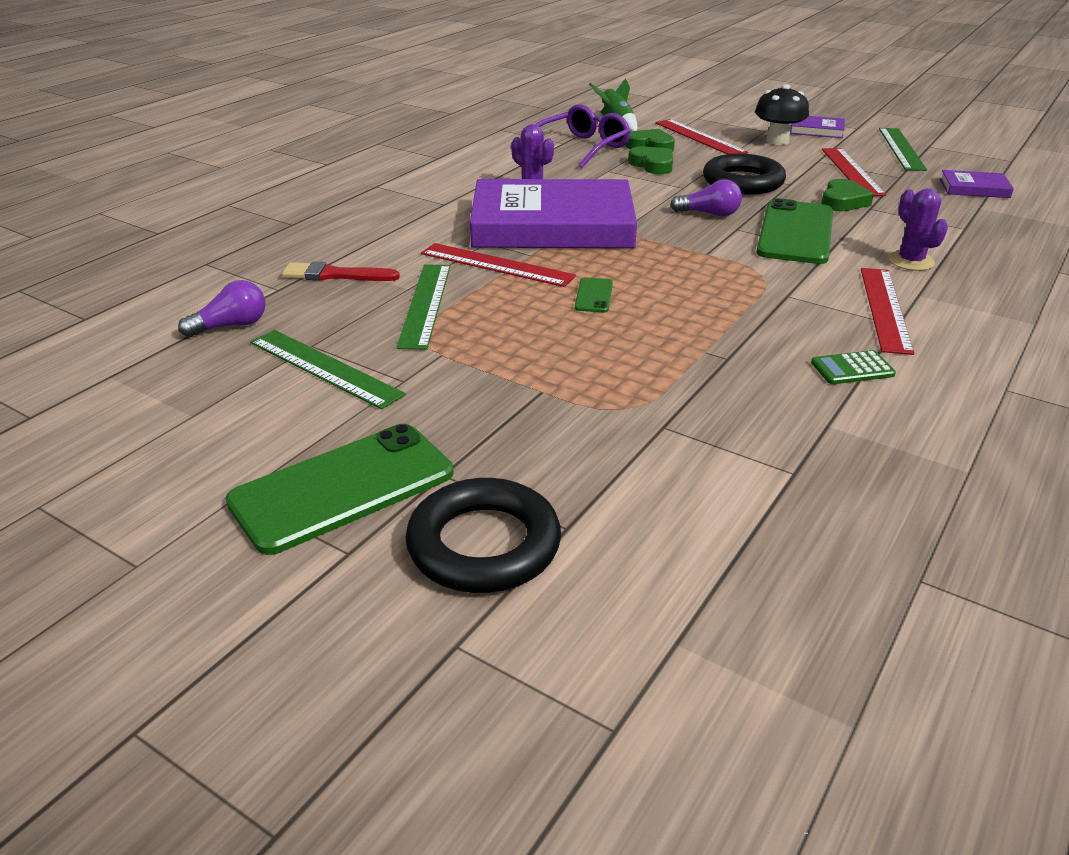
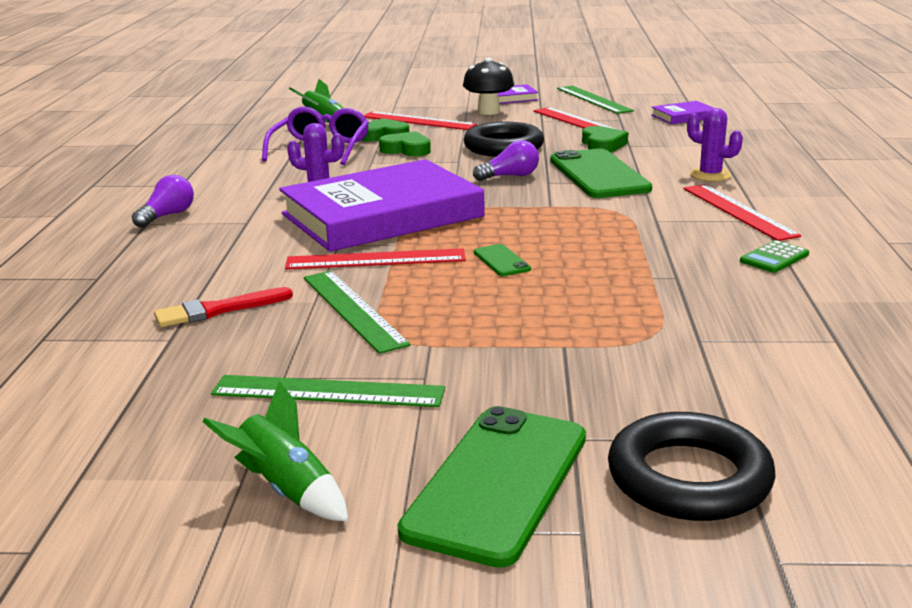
camera: 30 degrees left, 10 degrees down
purple light bulb [178,280,266,337] -> purple light bulb moved to [132,175,194,228]
none -> green rocket [202,381,348,521]

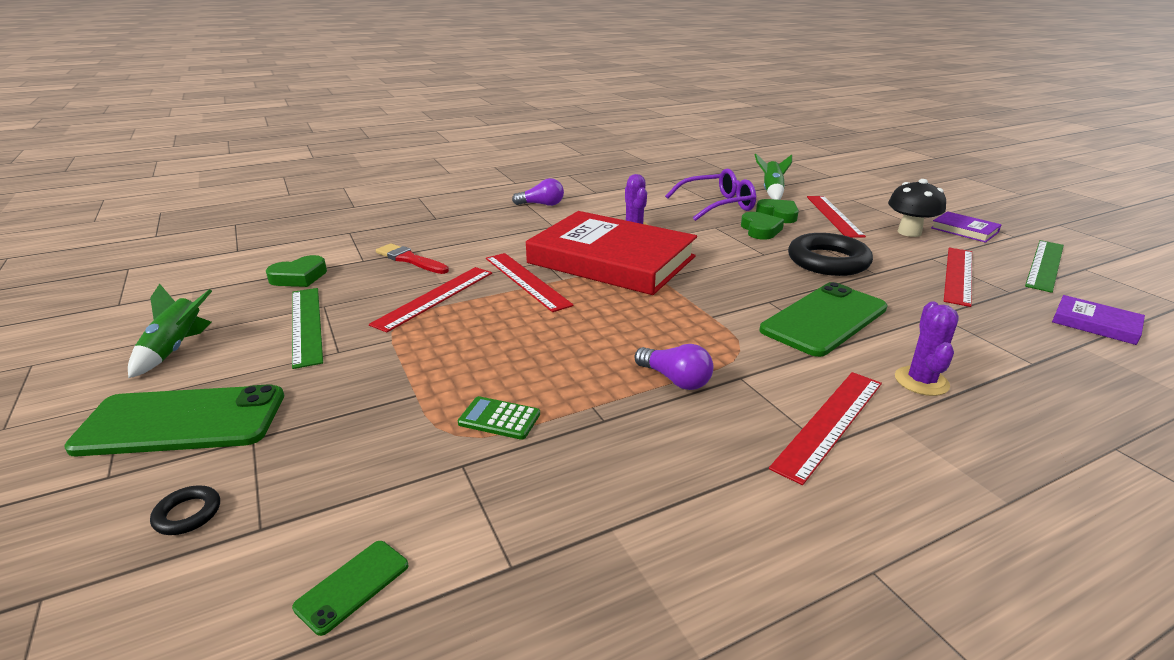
camera: 60 degrees right, 5 degrees up
purple book [279,159,485,252] -> red book [526,211,697,295]
green ruler [304,271,411,354] -> red ruler [369,267,492,333]
purple light bulb [473,140,539,181] -> purple light bulb moved to [635,344,713,390]
green phone [474,244,531,276] -> green phone moved to [292,541,409,636]
green heart [582,126,628,152] -> green heart moved to [266,255,327,287]
black ring [608,412,776,521] -> black ring [150,485,220,535], size x0.42
green calculator [740,240,809,273] -> green calculator moved to [458,396,540,440]

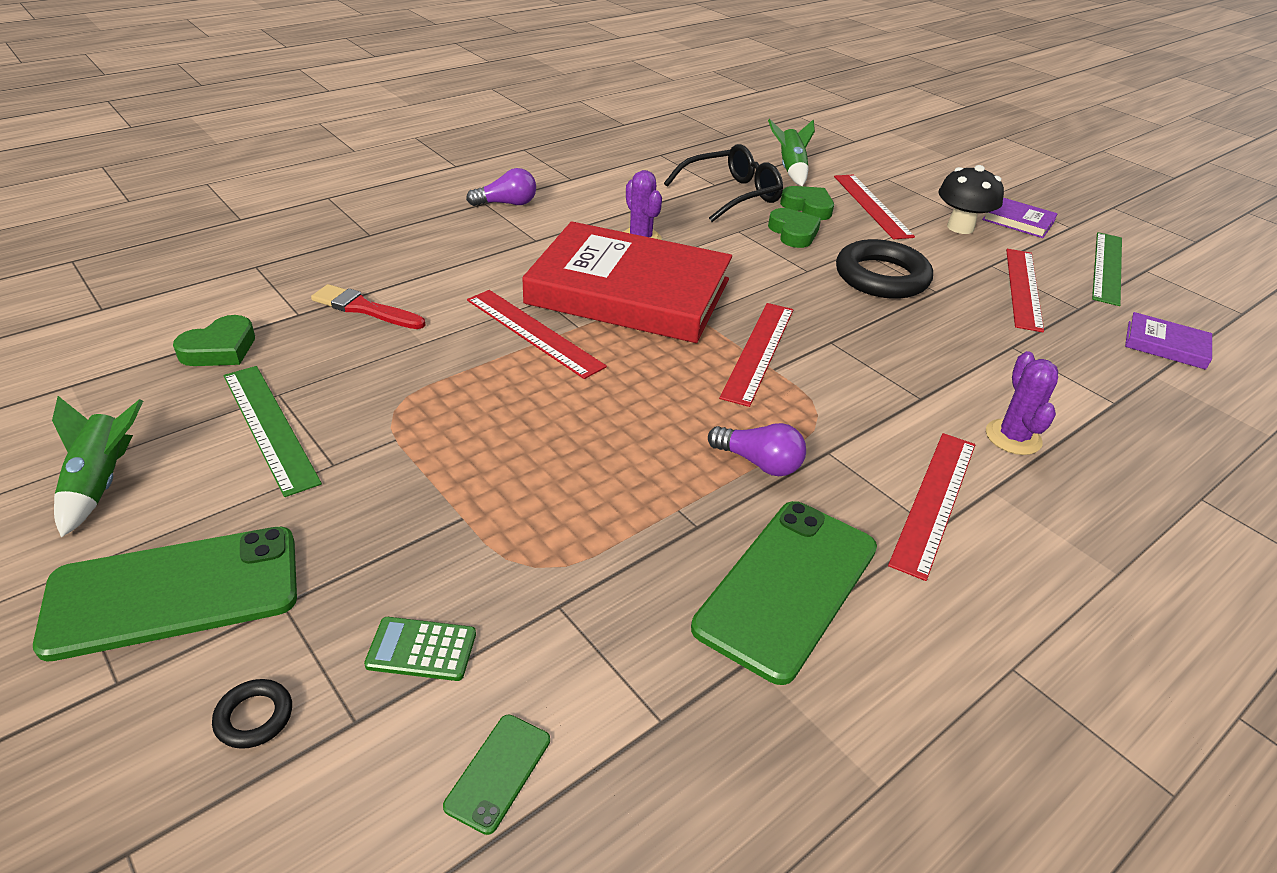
camera: 15 degrees left, 10 degrees up
red ruler [369,267,492,333] -> red ruler moved to [719,303,794,407]
green calculator [458,396,540,440] -> green calculator moved to [364,617,476,681]
purple glasses [665,169,756,221] -> black glasses [664,144,783,222]
green phone [760,282,888,357] -> green phone moved to [691,501,877,685]

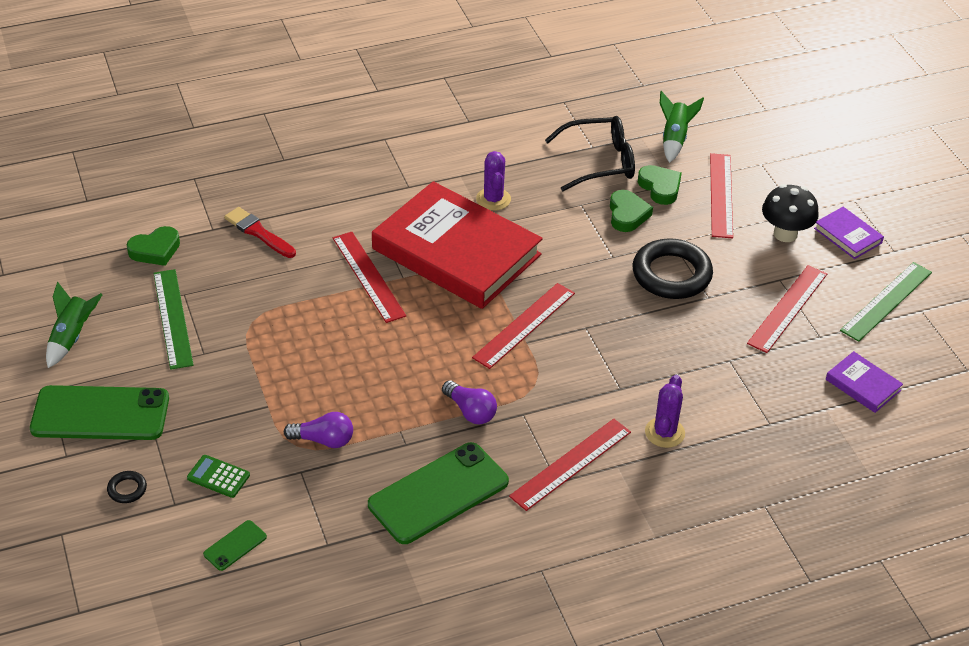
camera: 20 degrees right, 5 degrees up
purple light bulb [466,168,536,206] -> purple light bulb moved to [284,412,353,448]

